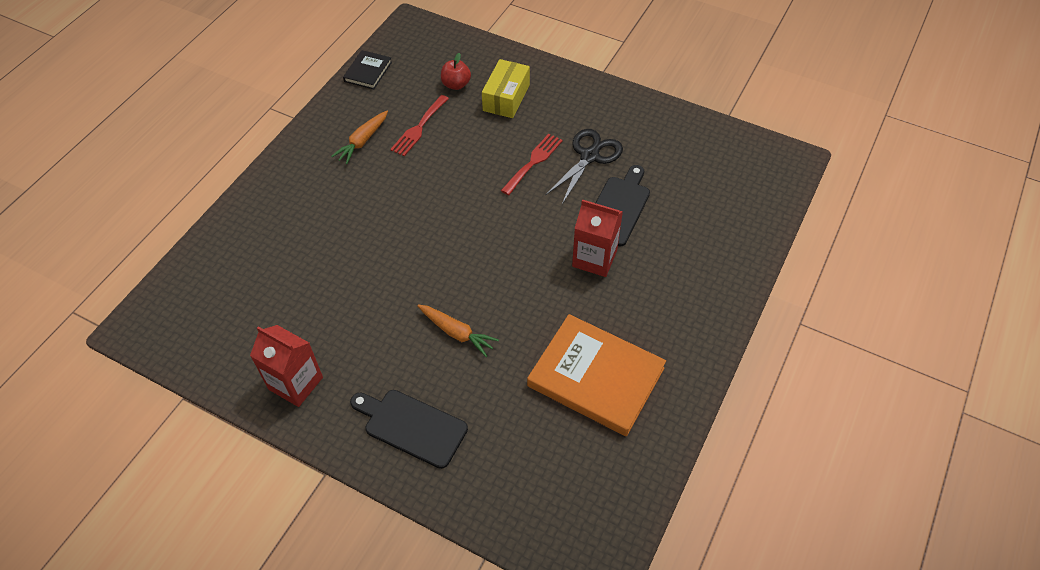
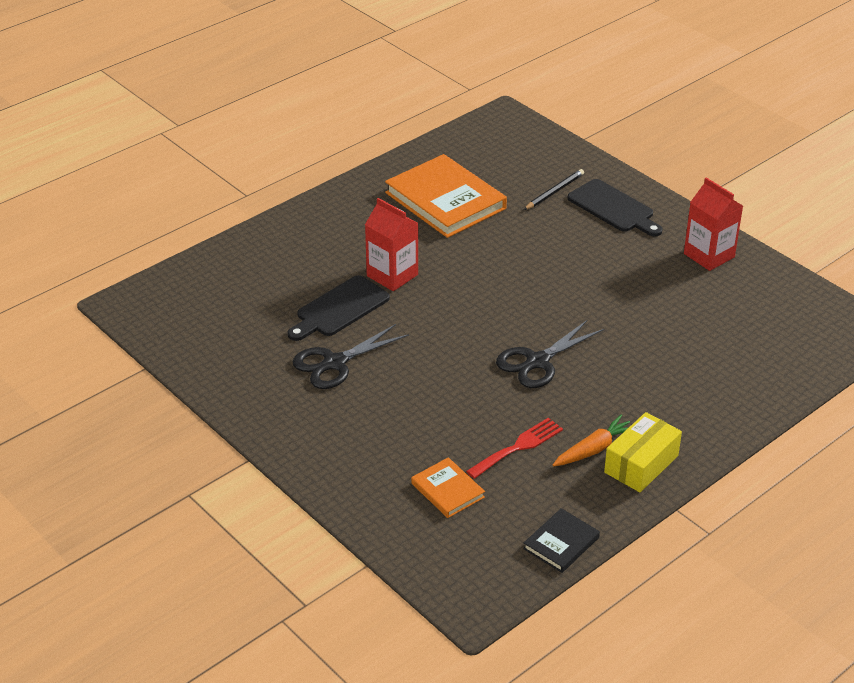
camera: 160 degrees left, 15 degrees down
orange carrot [417,305,499,357] -> none
red apple [441,53,471,90] -> orange book [411,457,485,518]
yellow box [482,59,530,118] -> yellow box moved to [604,412,682,492]
red fork [501,133,563,195] -> none
none -> black scissors [496,320,604,388]
none -> black pencil [524,169,584,210]

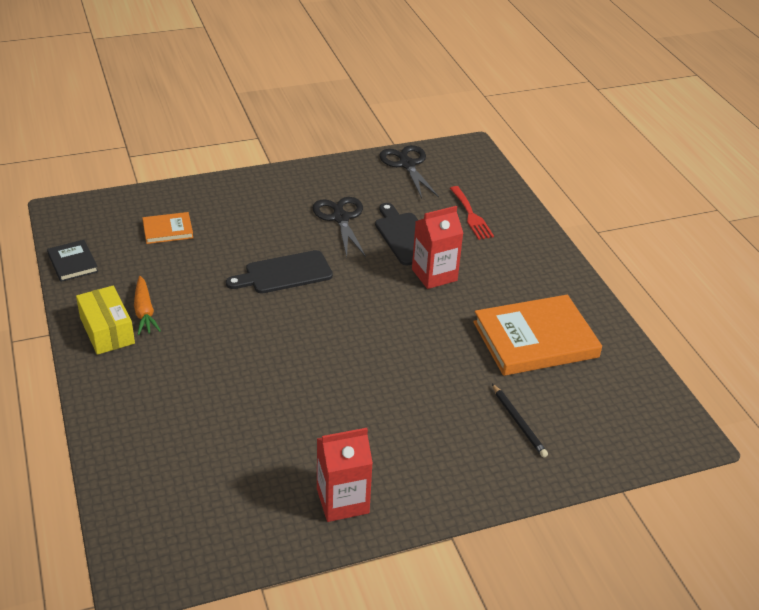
camera: 110 degrees right, 0 degrees up
red fork [466,417,563,479] -> red fork moved to [450,186,494,240]
black scissors [496,320,604,388] -> black scissors moved to [379,145,439,198]
black cutting board [568,179,663,237] -> black cutting board moved to [226,250,333,294]

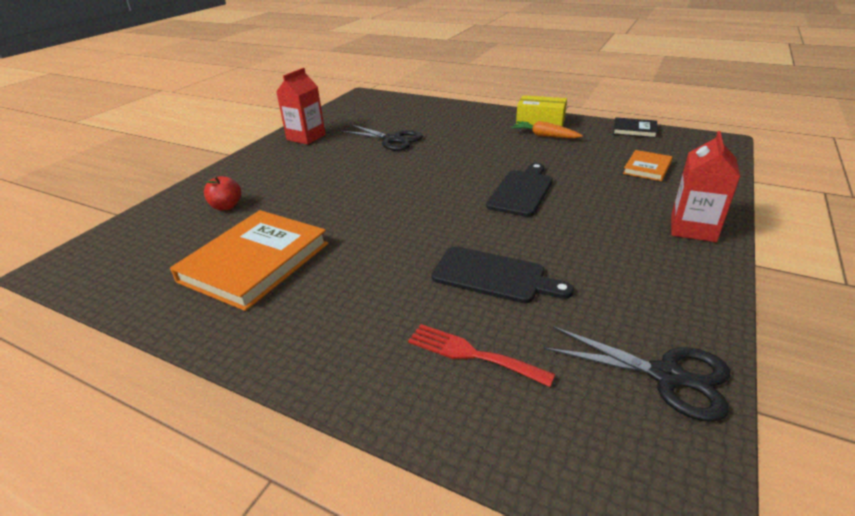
camera: 140 degrees right, 5 degrees down
black scissors [313,197,366,257] -> black scissors moved to [341,125,423,151]
red carton [412,206,463,289] -> red carton moved to [671,131,740,242]
black pencil [492,384,548,458] -> red apple [204,176,241,211]

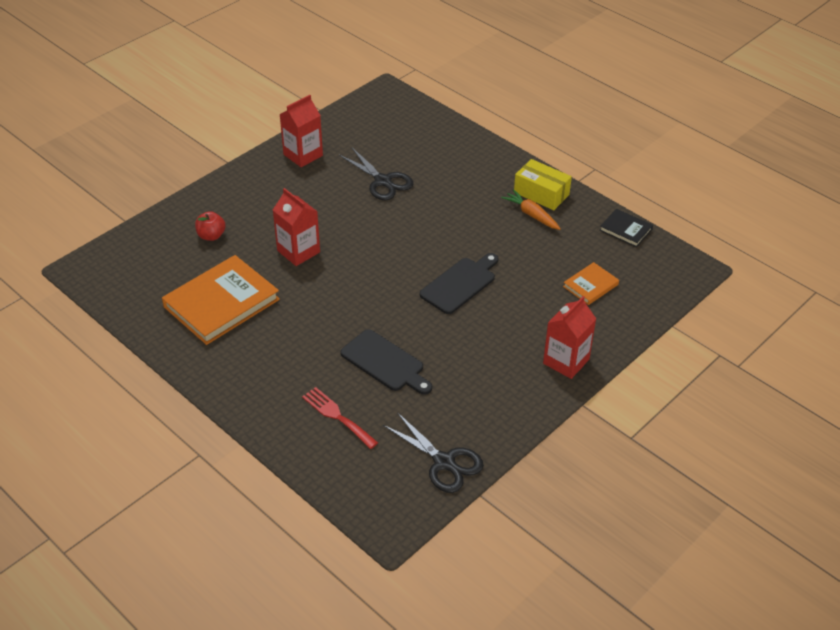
camera: 15 degrees right, 10 degrees up
none -> red carton [273,188,320,266]

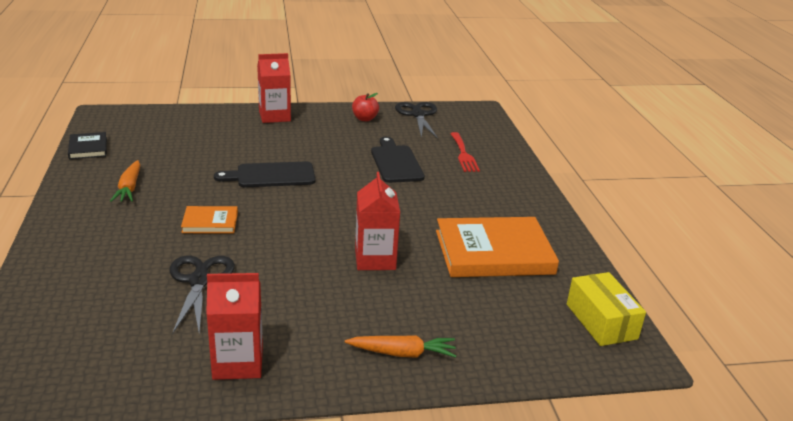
camera: 145 degrees left, 15 degrees down
red apple [195,211,226,241] -> red apple moved to [352,93,379,121]
yellow box [514,159,572,210] -> yellow box moved to [567,272,646,346]
orange book [563,262,619,305] -> orange book moved to [181,206,238,233]
none -> orange carrot [345,335,457,358]

